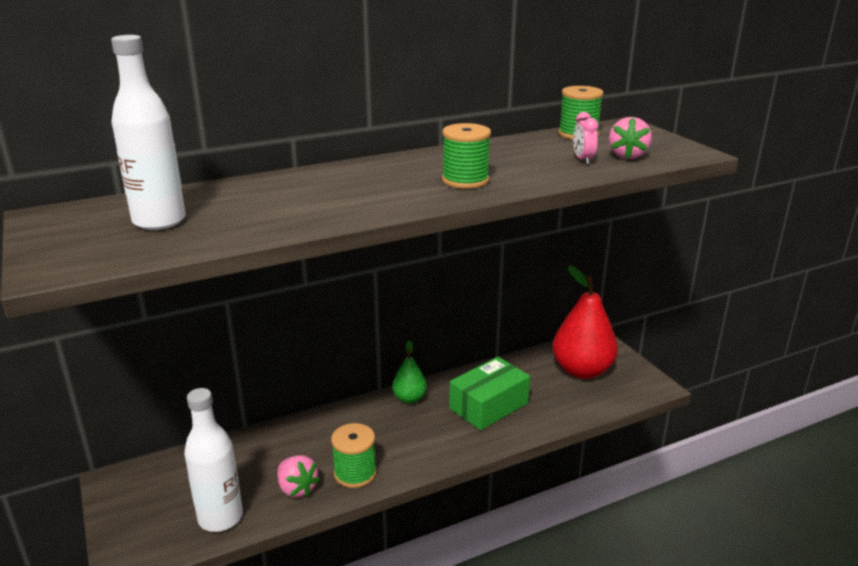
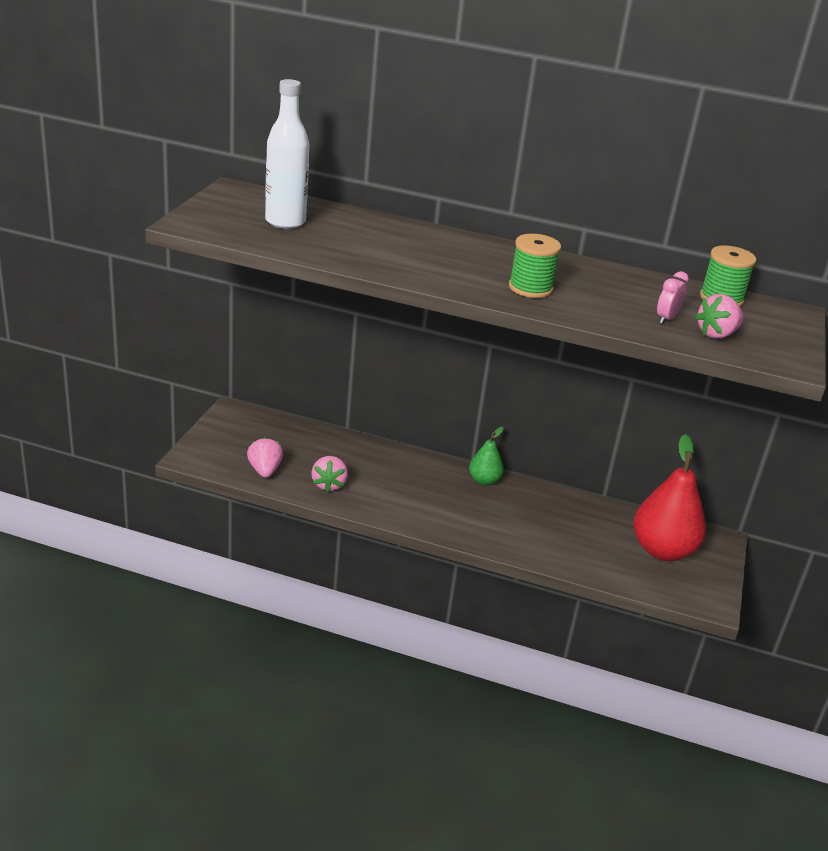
camera: 40 degrees right, 5 degrees up
white bottle [184,388,243,532] -> pink strawberry [247,437,283,478]
green spool [331,423,377,488] -> none
green box [449,357,530,430] -> none

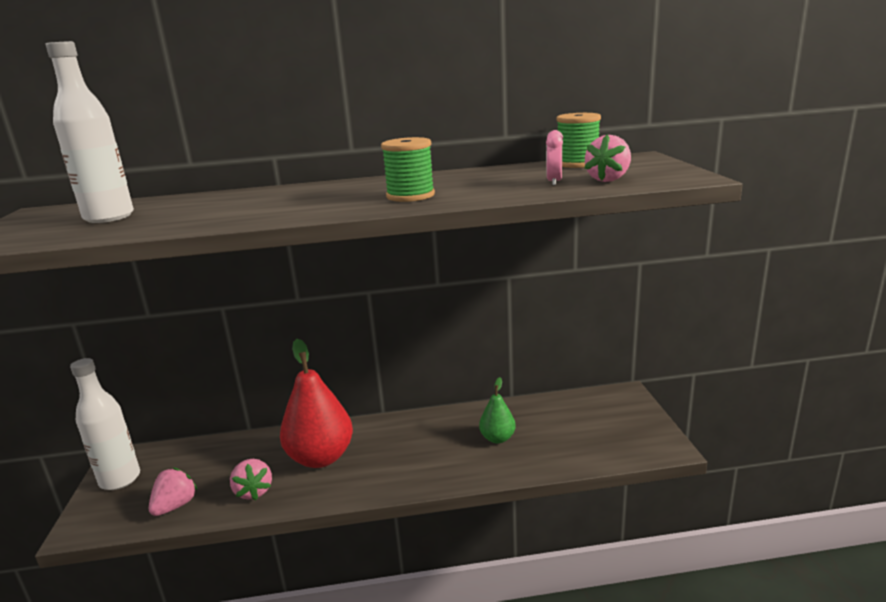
camera: 20 degrees left, 10 degrees down
pink strawberry [247,437,283,478] -> pink strawberry turned 60 degrees clockwise [149,468,197,516]
green pear [469,427,504,486] -> green pear moved to [479,377,516,443]
red pear [633,434,706,561] -> red pear moved to [280,339,353,468]
none -> white bottle [70,358,140,490]

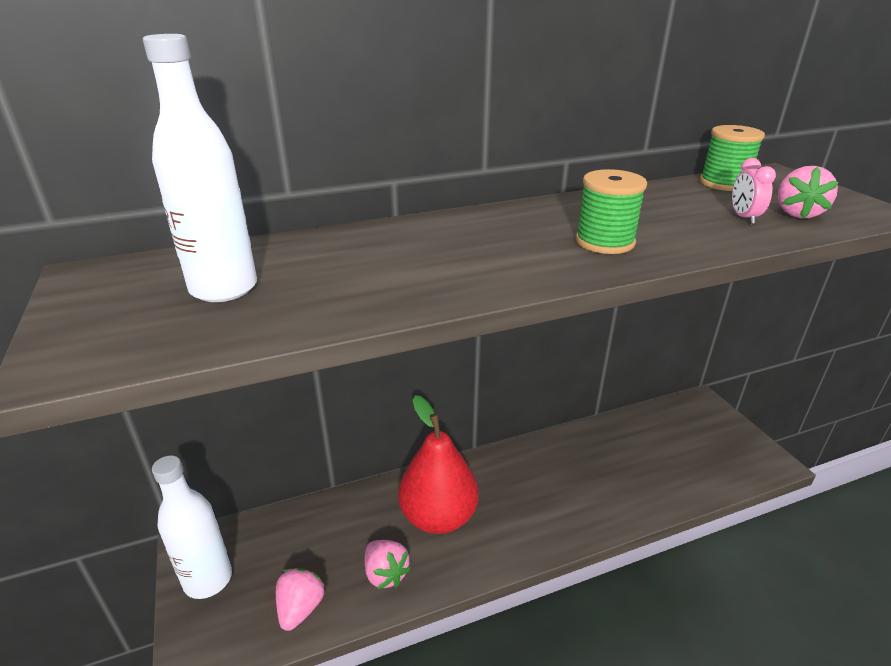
camera: 15 degrees left, 10 degrees up
green pear [479,377,516,443] -> none

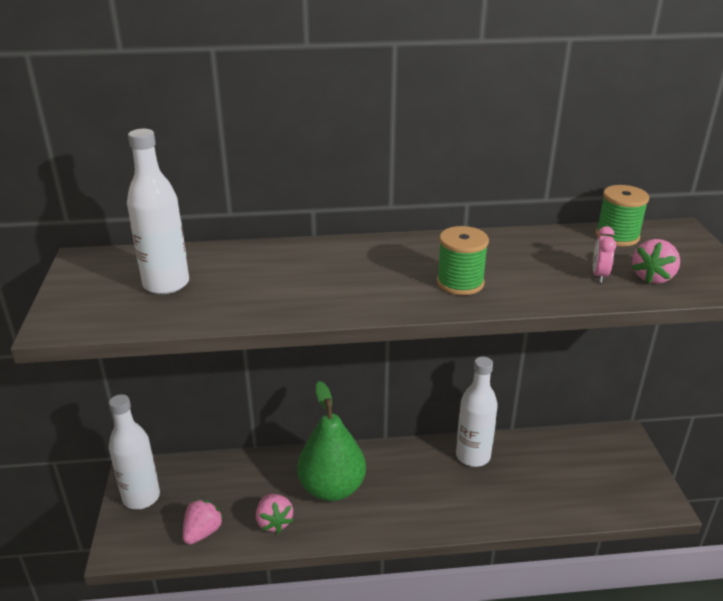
camera: 15 degrees right, 0 degrees up
red pear [398,395,479,534] -> green pear [297,381,366,501]
none -> white bottle [456,357,498,467]

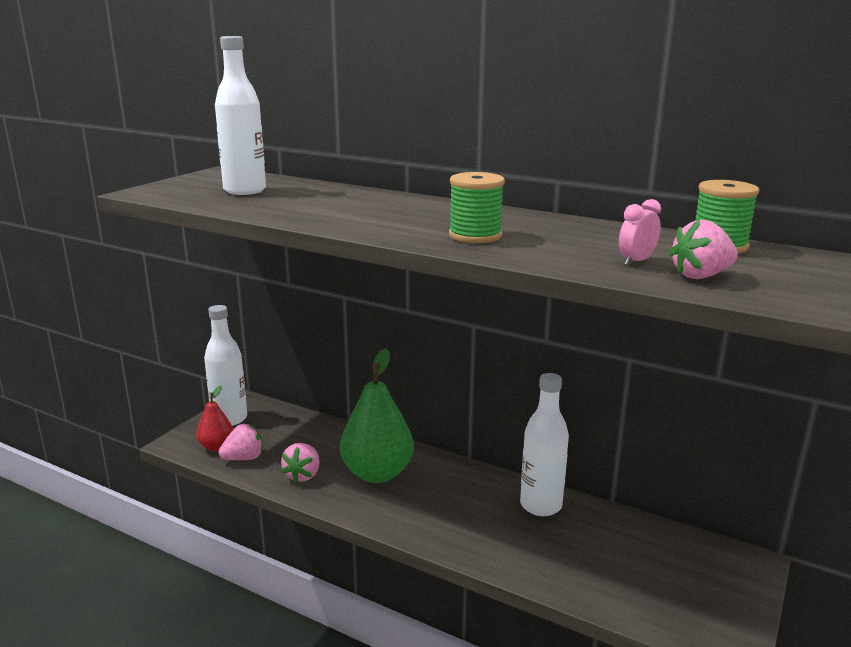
camera: 35 degrees right, 10 degrees down
none -> red pear [196,386,233,451]

